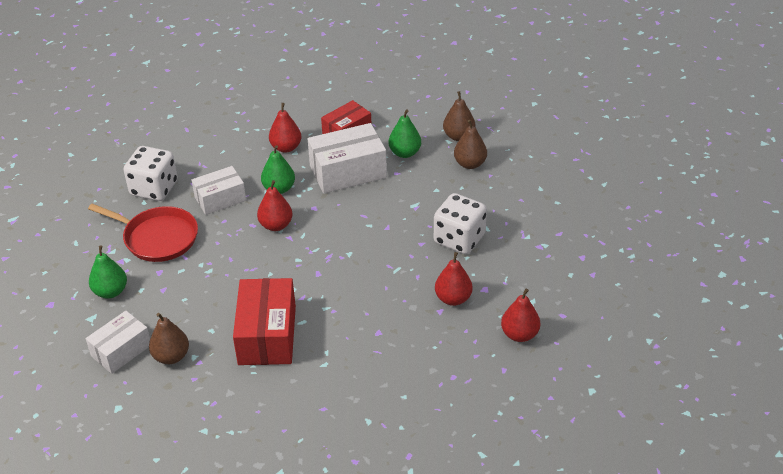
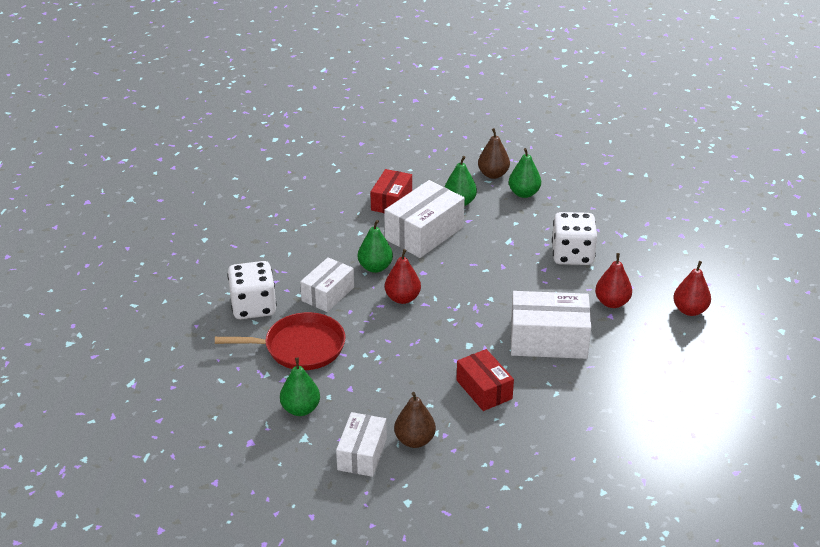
camera: 30 degrees left, 5 degrees down
red box [233,278,296,365] -> red box [456,349,514,411], size x0.64
red pear [269,103,302,153] -> none
brown pear [454,120,487,169] -> green pear [508,148,541,198]
none -> white box [511,291,591,359]

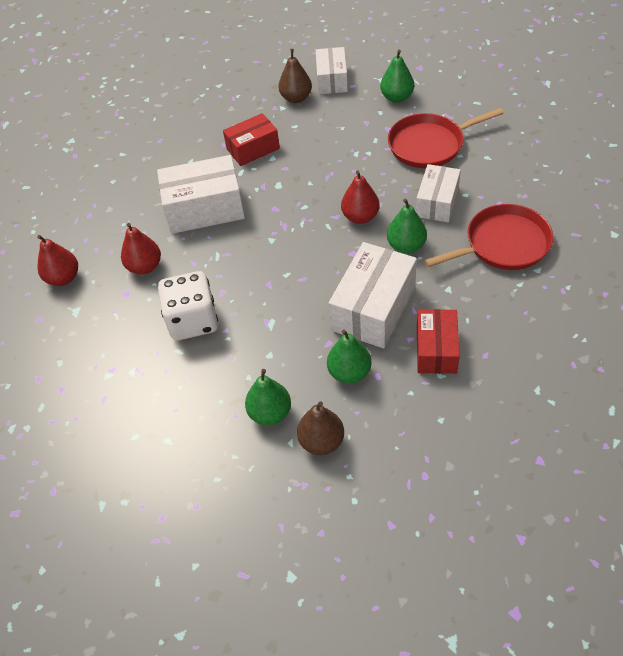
camera: 170 degrees right, 15 degrees up
white dice [227,261,277,319] -> none
red box [456,349,514,411] -> red box turned 75 degrees counterclockwise [223,113,280,166]
none -> red pan [424,204,553,270]

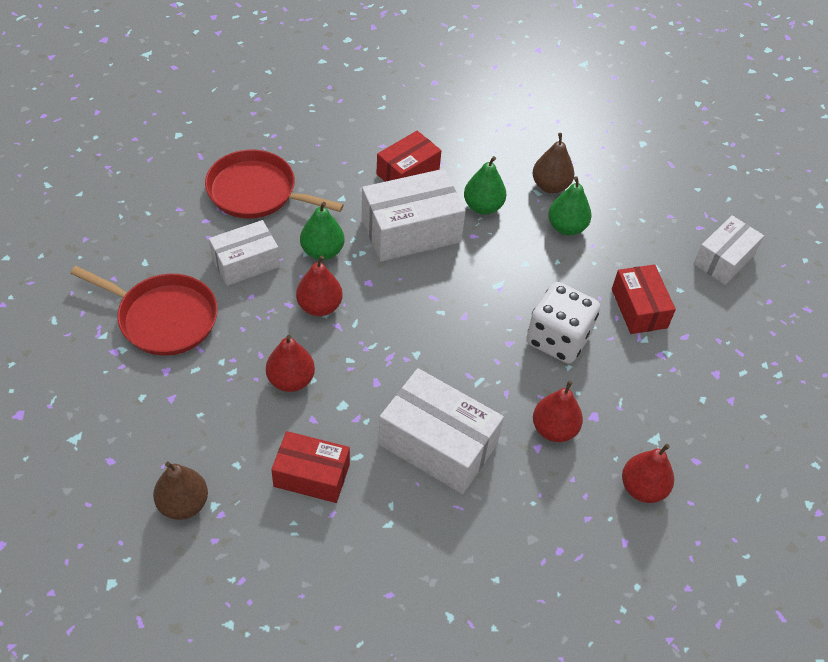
camera: 145 degrees left, 0 degrees up
white box [316,47,348,94] -> white box moved to [694,215,764,285]
green pear [380,50,414,103] -> none
none -> red pear [266,335,315,392]
none -> red box [612,264,676,334]

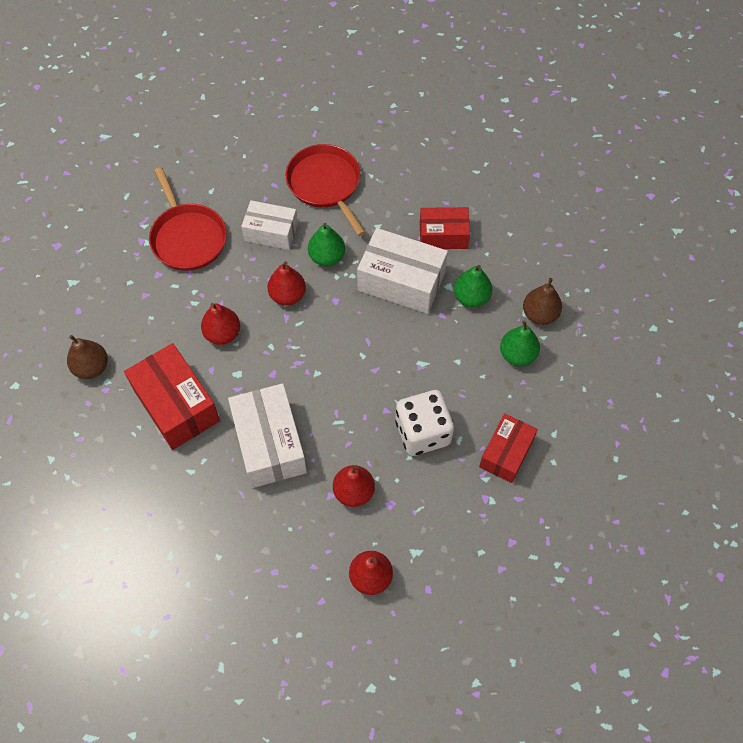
camera: 45 degrees right, 10 degrees up
red box [271,431,350,503] -> red box [124,343,220,450], size x1.55
white box [694,215,764,285] -> none

